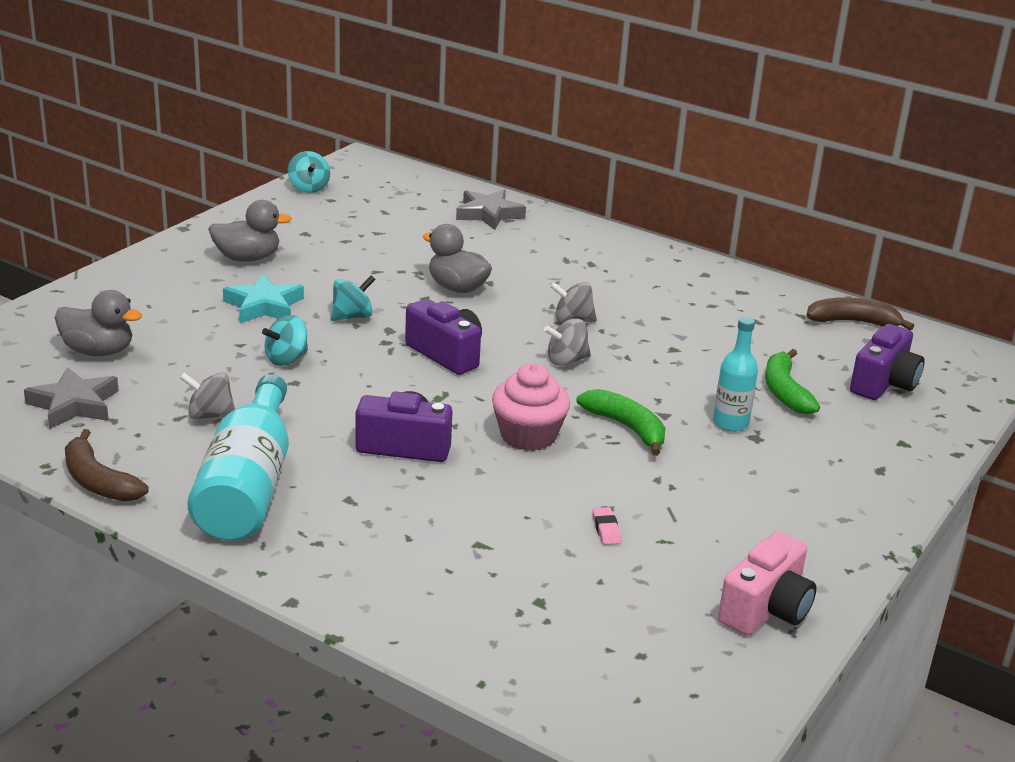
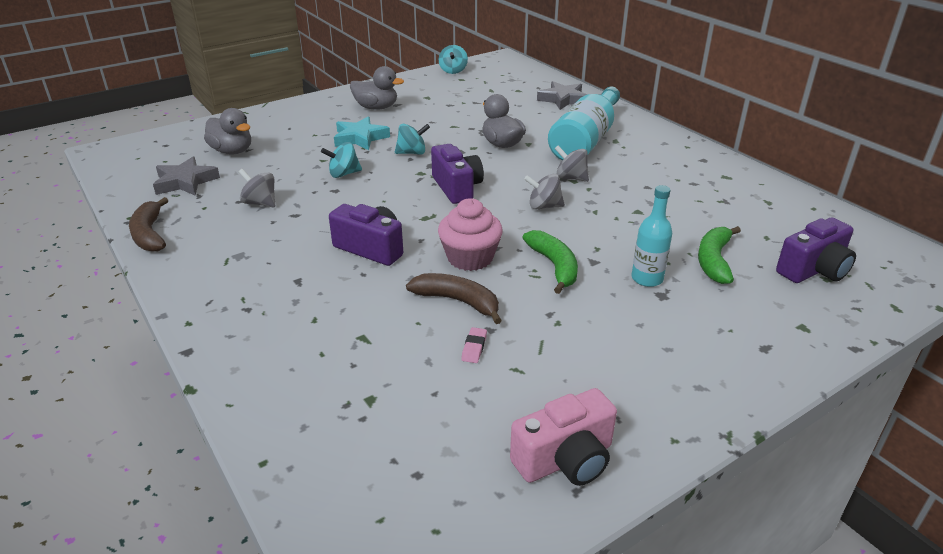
camera: 25 degrees right, 5 degrees up
turquoise bottle [187,374,289,541] -> turquoise bottle moved to [548,86,620,160]
brown banana [806,297,914,330] -> brown banana moved to [406,273,502,324]

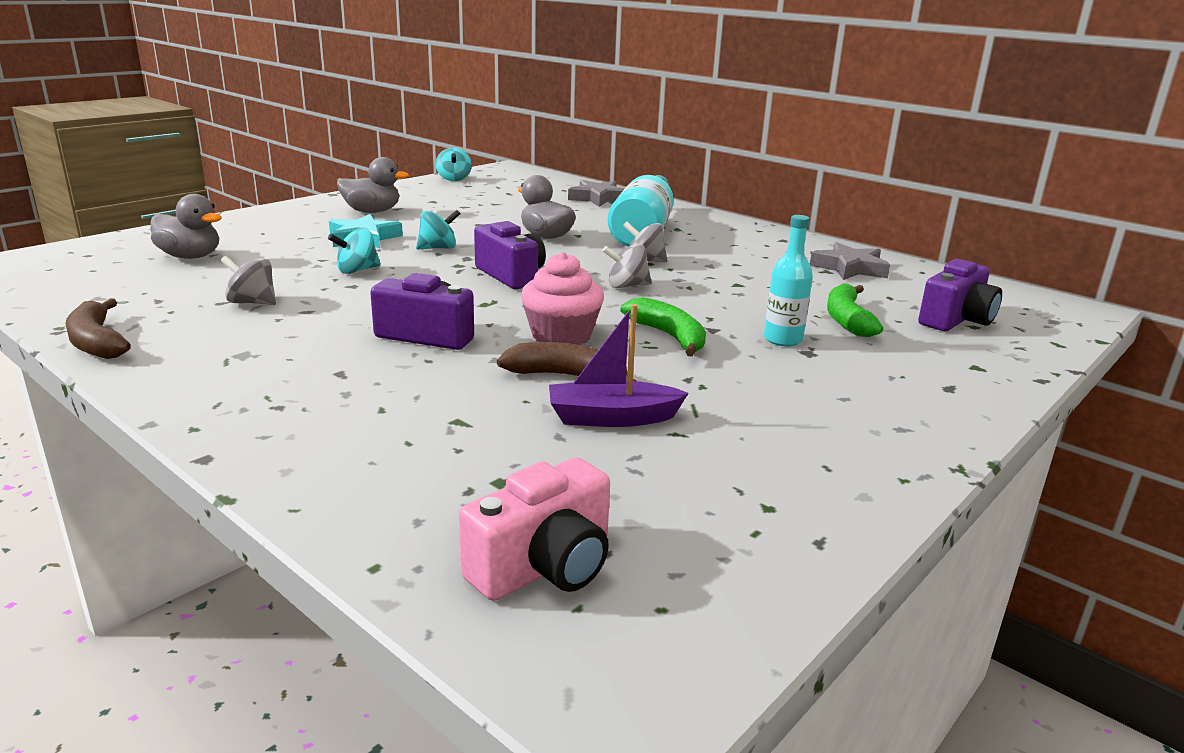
camera: 15 degrees left, 10 degrees down
grey star [153,157,220,196] -> grey star moved to [810,242,890,280]
pink eraser [461,327,487,363] -> purple boat [549,304,689,427]
pink camera [510,388,617,486] -> pink camera moved to [459,457,610,601]

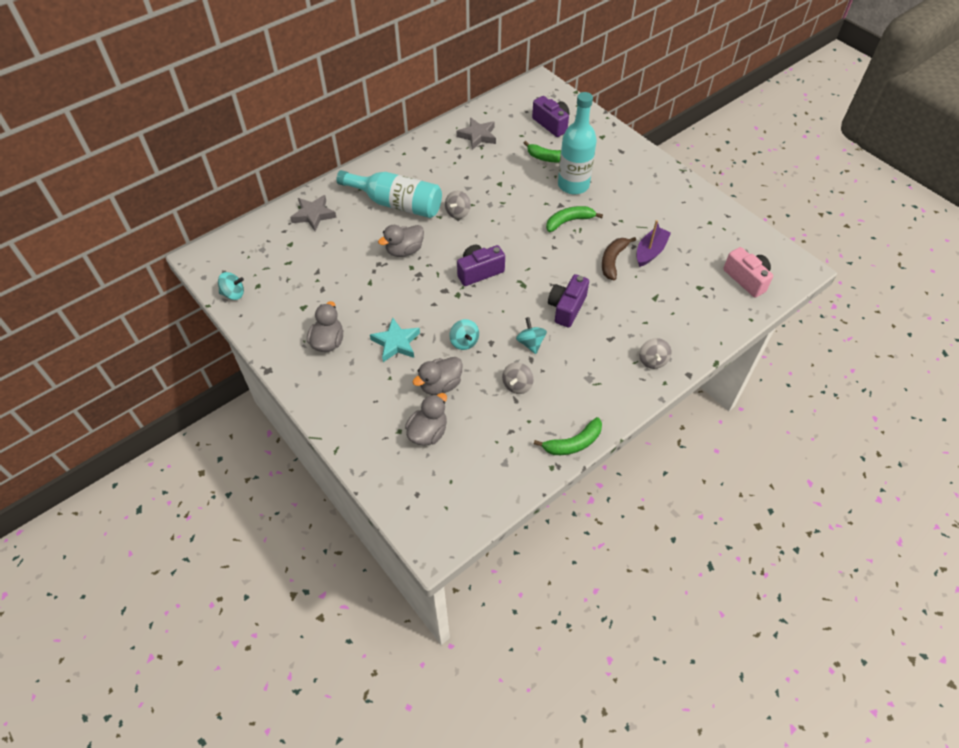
camera: 80 degrees left, 30 degrees up
brown banana [65,298,131,359] -> green banana [534,417,602,455]
turquoise spinning top [416,210,461,250] -> turquoise spinning top moved to [516,317,547,354]
pink cupcake [521,252,604,345] -> none
purple boat [549,304,689,427] -> purple boat turned 150 degrees counterclockwise [636,220,671,267]
grey spinning top [602,244,652,288] -> grey spinning top moved to [639,338,671,369]
turquoise bottle [764,215,813,346] -> turquoise bottle [558,92,597,194], size x1.82
none -> grey duck [413,357,463,395]

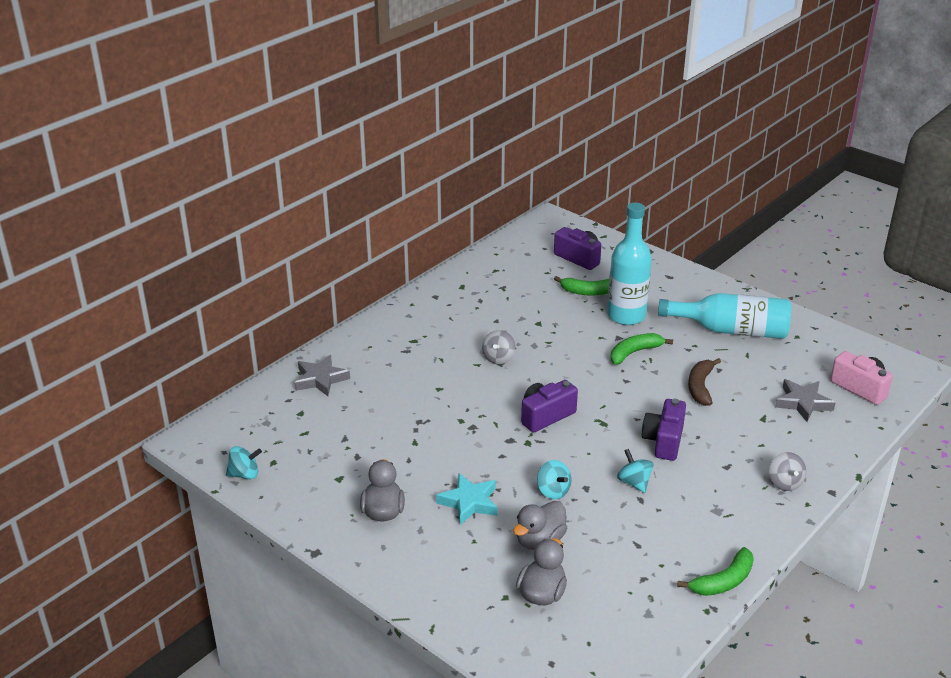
camera: 10 degrees left, 20 degrees down
turquoise bottle [336,170,442,218] -> turquoise bottle moved to [658,293,791,339]
grey duck [378,225,424,257] -> none
grey star [456,117,496,150] -> grey star moved to [775,379,835,422]
grey spinning top [502,363,533,394] -> none
purple boat [636,220,671,267] -> none

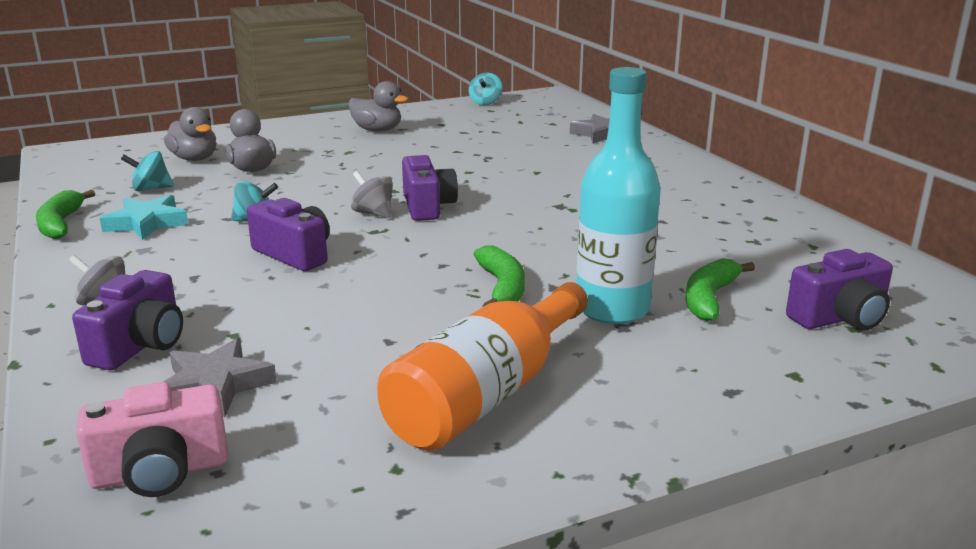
camera: 115 degrees right, 10 degrees down
turquoise star [436,473,498,525] -> turquoise star moved to [100,195,188,240]
grey spinning top [482,330,516,364] -> grey spinning top moved to [351,171,393,218]
turquoise spinning top [537,460,572,499] -> turquoise spinning top moved to [121,151,174,191]
turquoise bottle [658,293,791,339] -> orange bottle [377,282,588,451]
brown banana [688,358,721,406] -> none
none -> purple camera [72,270,183,370]

